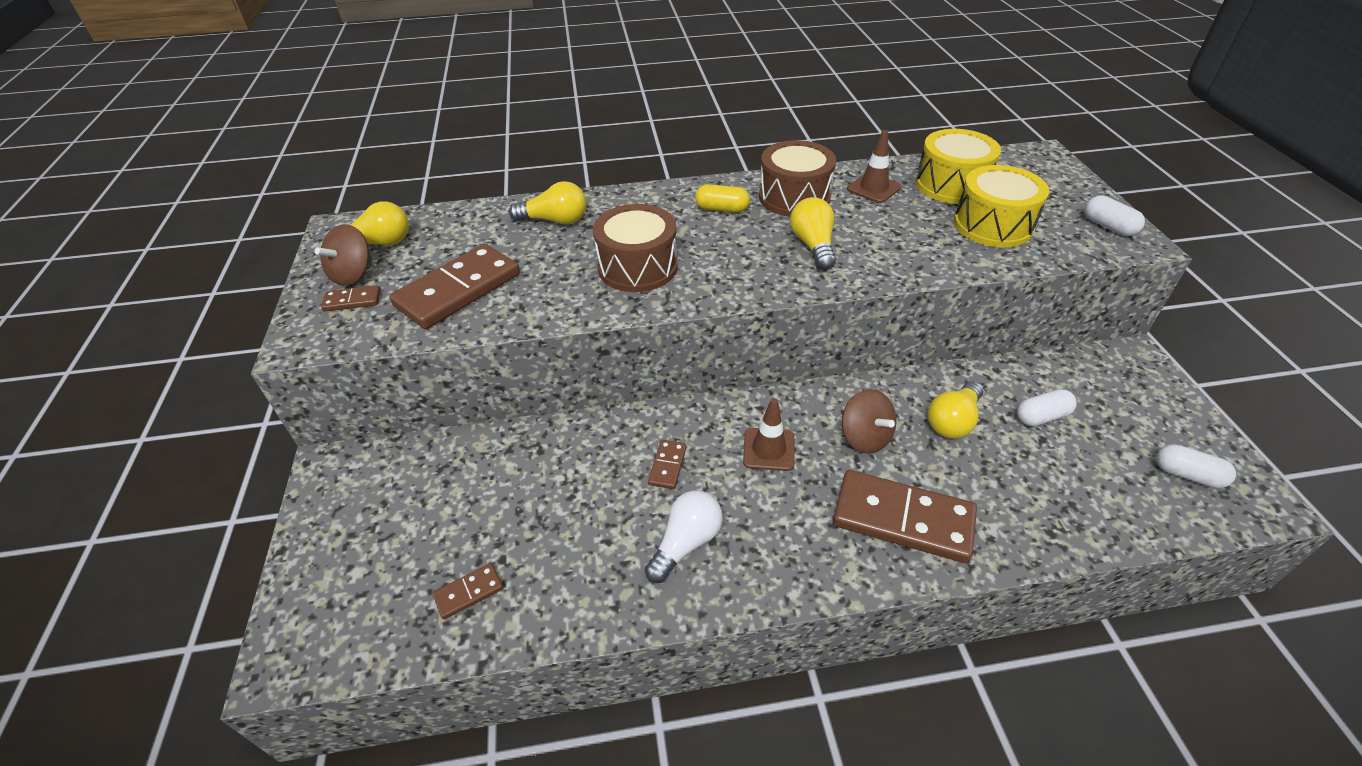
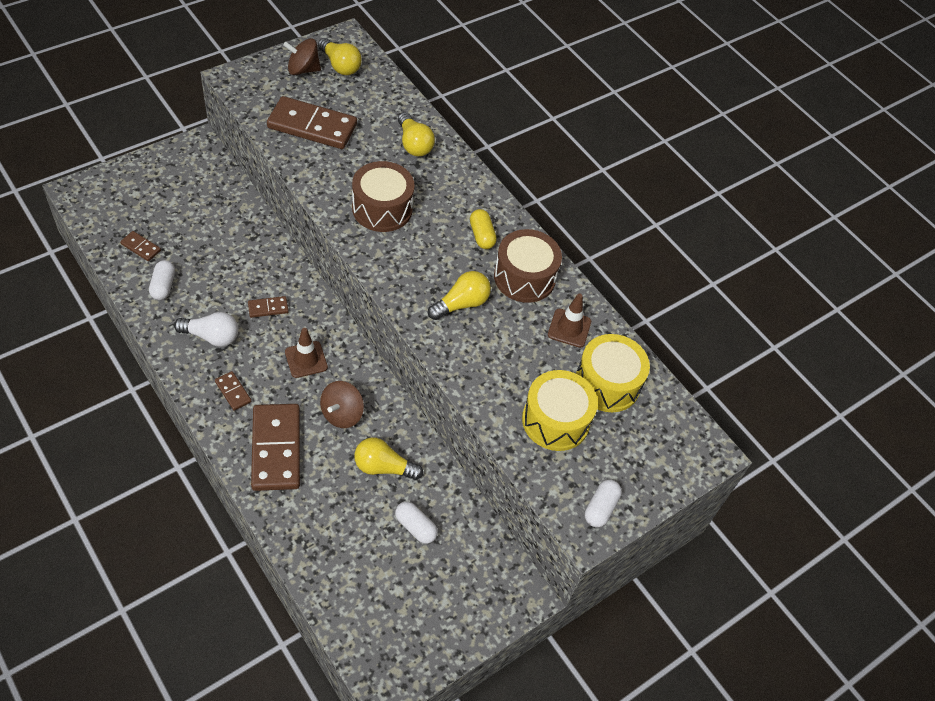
camera: 55 degrees right, 10 degrees up
brown domino [321,285,381,312] -> brown domino moved to [215,371,251,410]
white capsule [1156,444,1236,488] -> white capsule moved to [149,260,175,300]

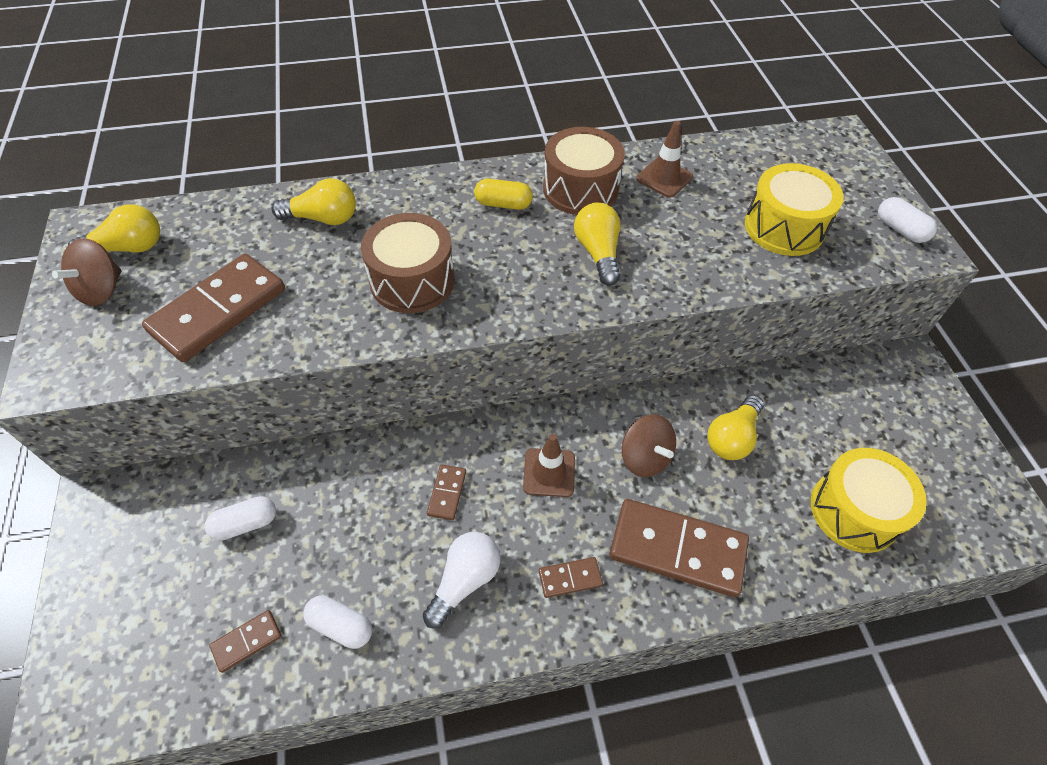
camera: 60 degrees left, 0 degrees up
white capsule [395,501,438,544] -> white capsule moved to [205,496,276,541]
yellow drum [576,334,650,412] -> yellow drum moved to [811,448,927,553]

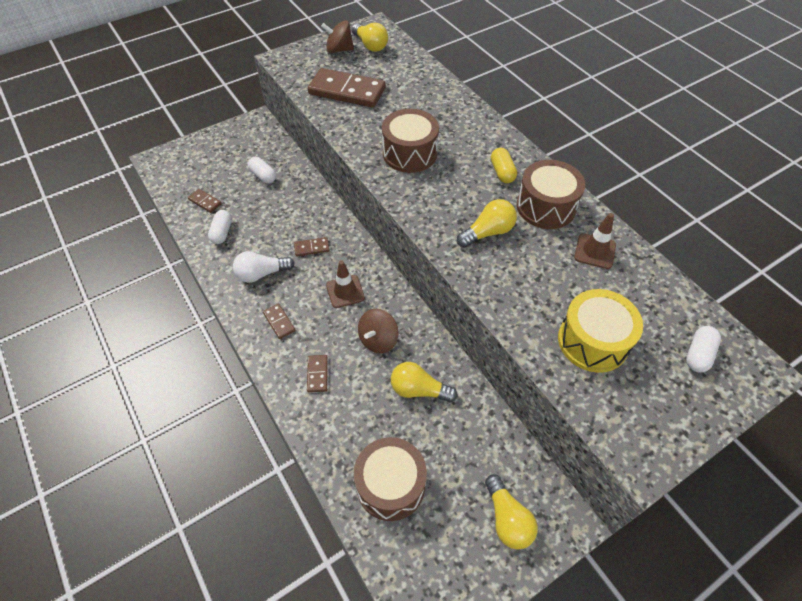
camera: 70 degrees right, 0 degrees up
yellow light bulb [272,178,356,225] -> yellow light bulb moved to [485,474,538,549]
white light bulb [423,532,500,629] -> white light bulb turned 150 degrees clockwise [233,251,295,283]
brown domino [609,499,749,597] -> brown domino [307,355,328,392], size x0.45
yellow drum [811,448,927,553] -> brown drum [354,437,427,521]
white capsule [878,197,937,243] -> white capsule moved to [686,326,721,372]

